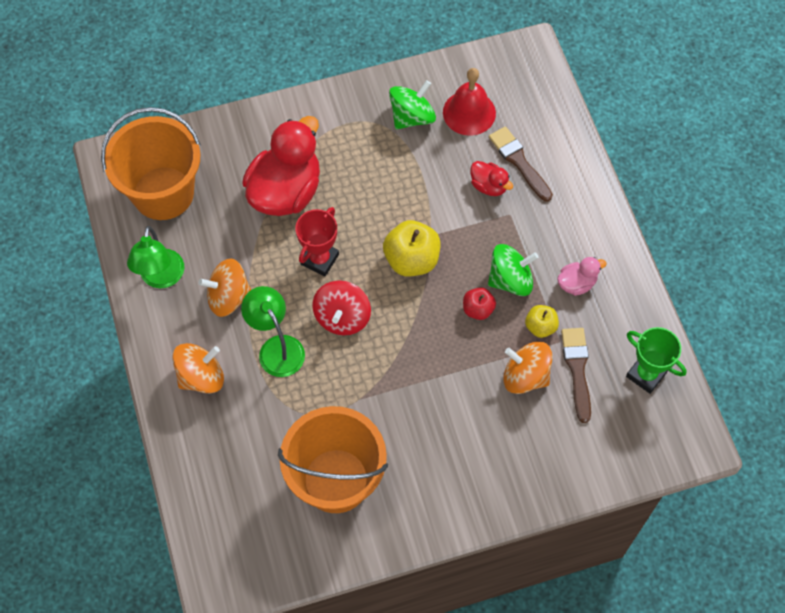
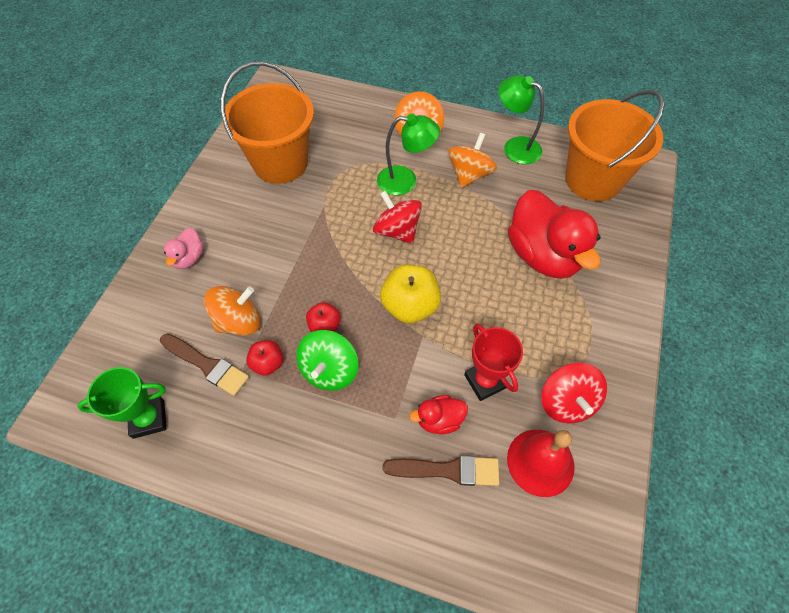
camera: 125 degrees right, 5 degrees down
red trophy [295,207,339,277] -> red trophy moved to [464,324,523,401]
green spinning top [389,80,436,129] -> red spinning top [541,362,607,423]
yellow apple [525,305,559,338] -> red apple [246,340,283,376]
pink duck [557,257,606,296] -> pink duck moved to [164,228,204,269]

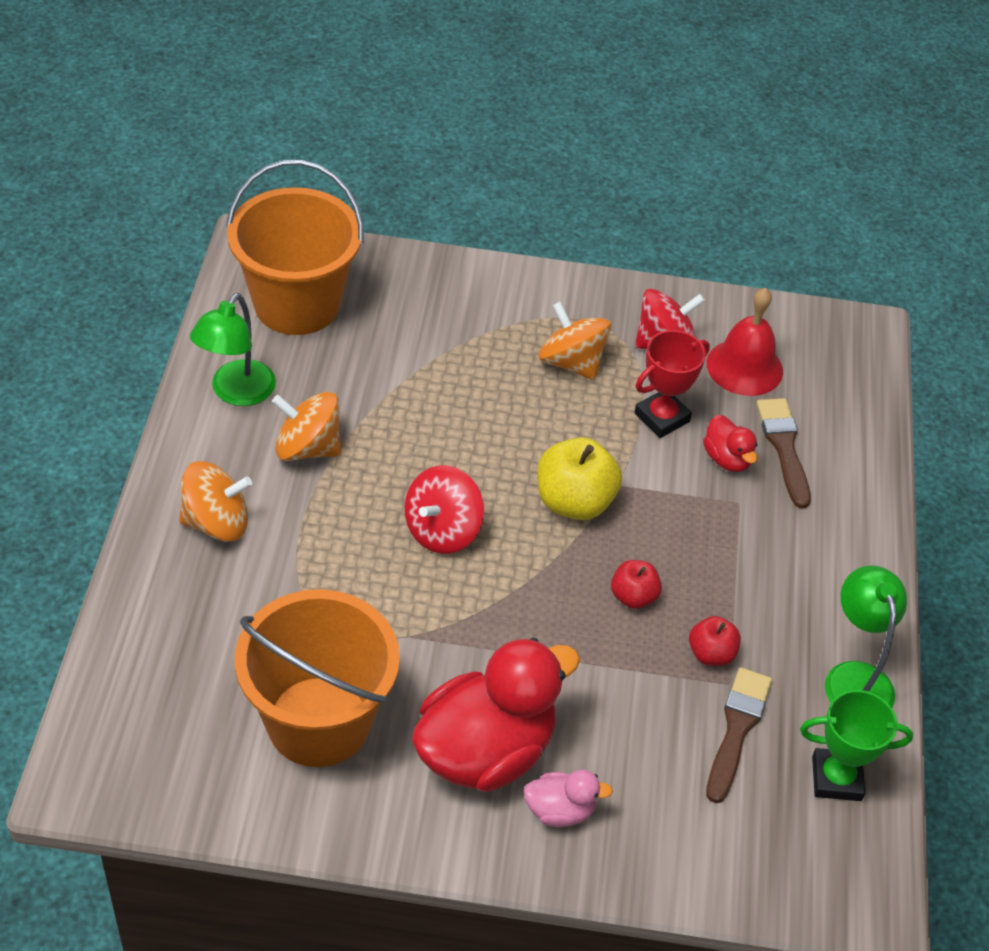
camera: 105 degrees left, 10 degrees down
green trophy [77,367,166,439] -> green trophy turned 60 degrees counterclockwise [800,690,913,801]
orange spinning top [204,286,261,335] -> orange spinning top moved to [538,301,612,380]
green spinning top [296,330,358,391] -> none
green lamp [377,114,440,195] -> green lamp moved to [825,565,907,708]
red duck [508,190,601,279] -> red duck moved to [412,638,580,792]

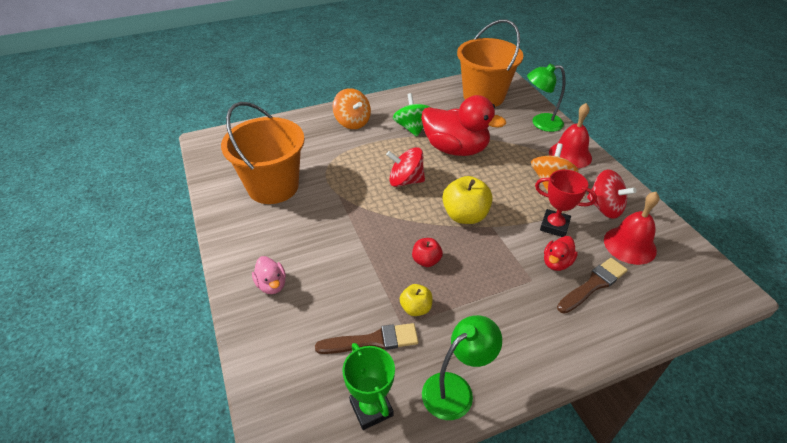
camera: 65 degrees right, 5 degrees down
green lamp [190,293,276,406] -> green lamp moved to [527,64,565,132]
orange spinning top [272,392,341,461] -> green spinning top [393,93,432,137]
red duck [412,638,580,792] -> red duck moved to [421,95,506,156]
red apple [689,616,741,666] -> yellow apple [400,284,433,316]
none -> red bell [549,103,592,168]

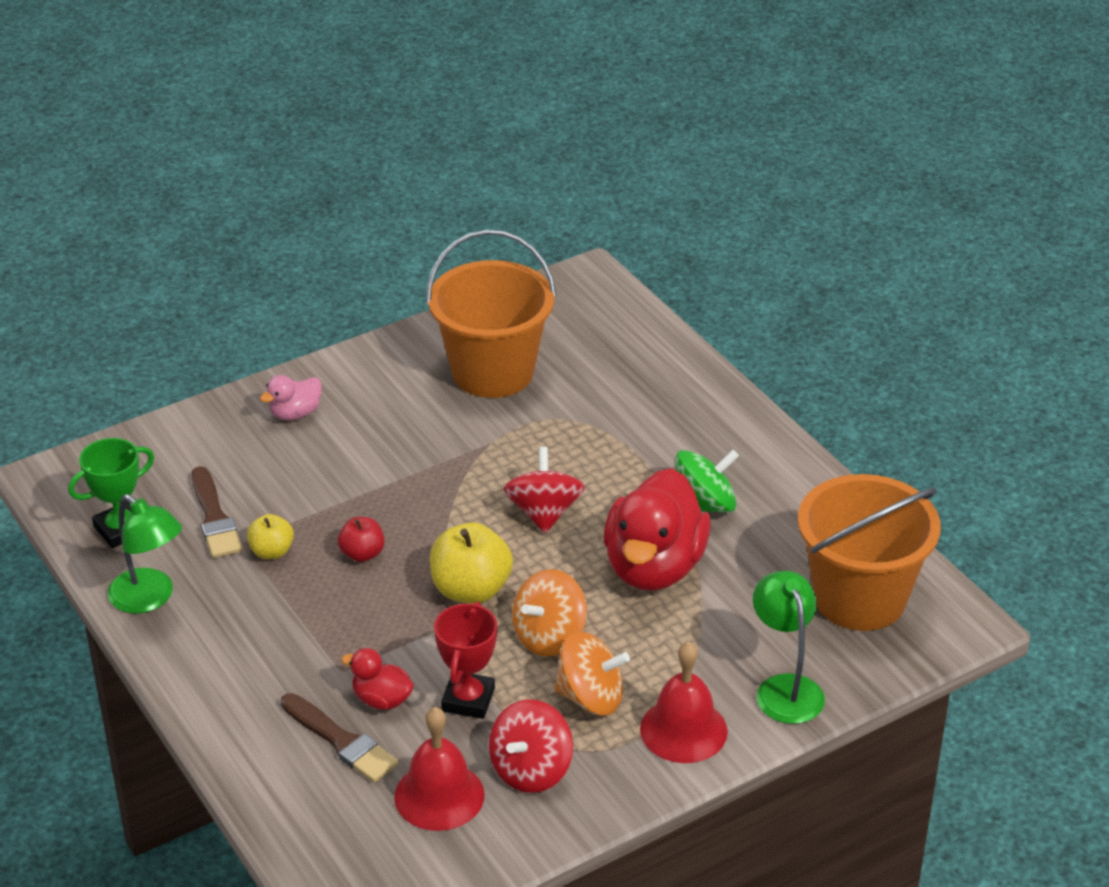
camera: 80 degrees right, 5 degrees down
orange spinning top [333,88,371,129] -> orange spinning top moved to [512,569,587,656]

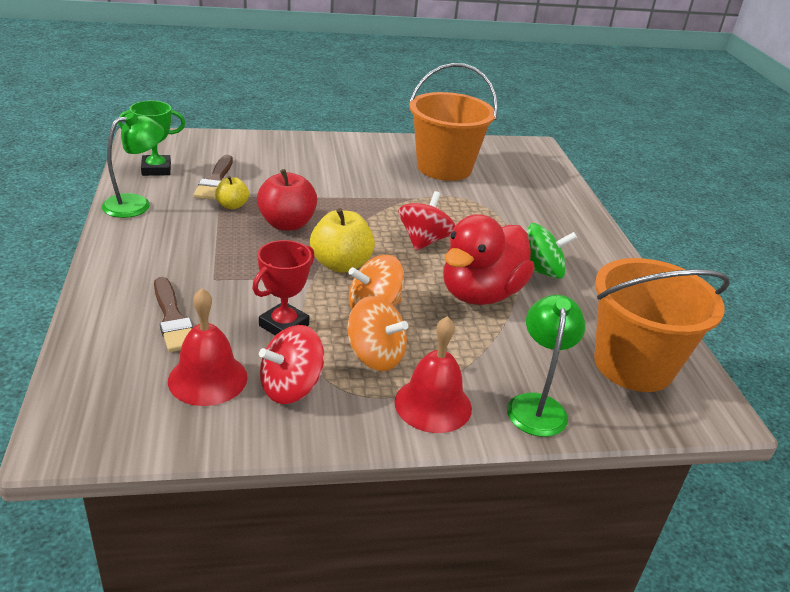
camera: 20 degrees right, 5 degrees down
green lamp [108,494,182,614] -> green lamp turned 105 degrees counterclockwise [102,113,164,218]
pink duck [260,375,322,420] -> none
red apple [338,517,384,562] -> red apple [257,169,317,231], size x1.75
red duck [342,648,414,710] -> none

